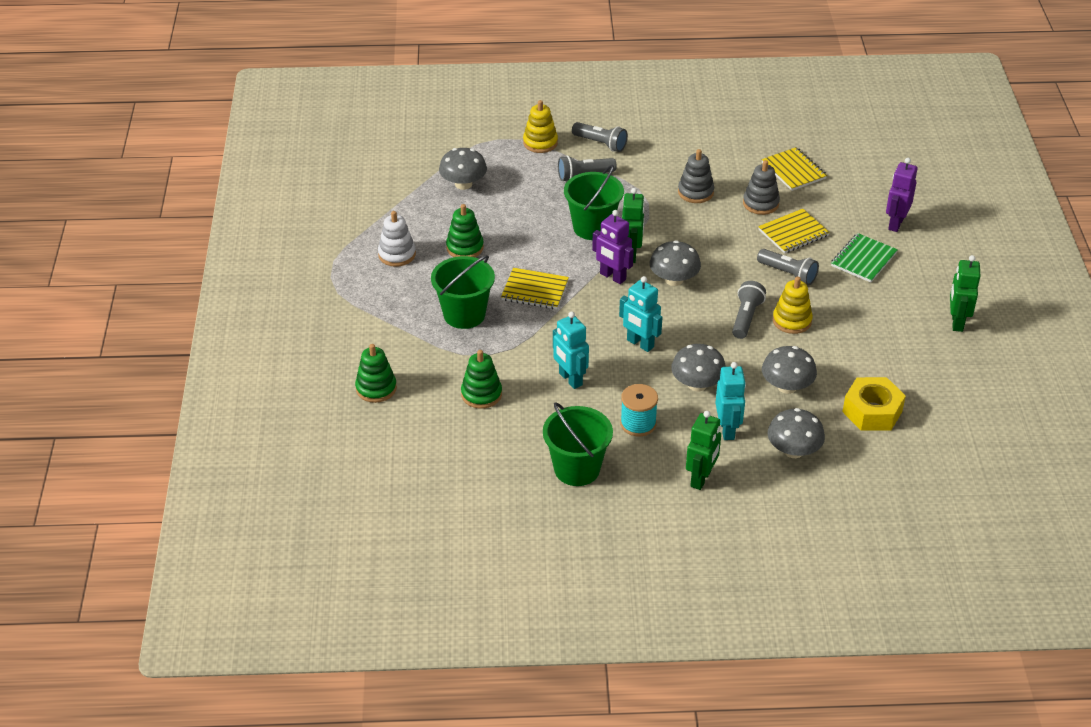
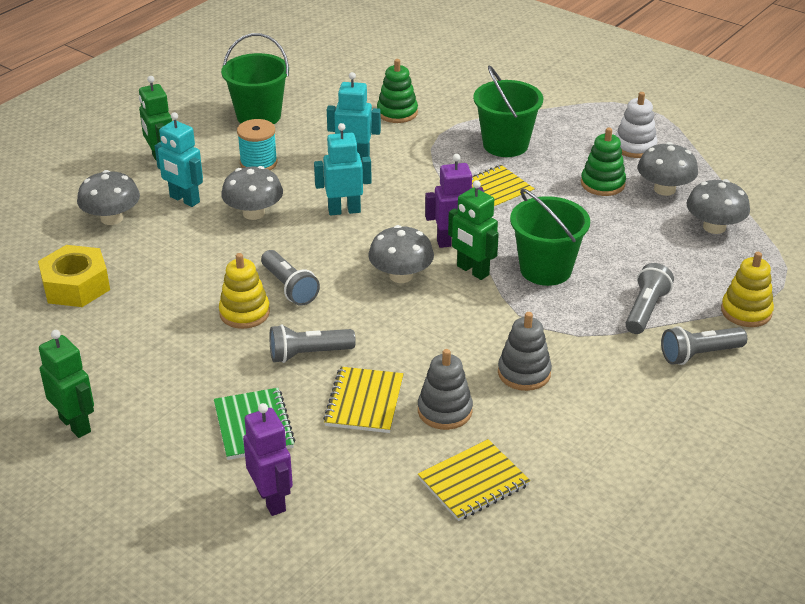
camera: 130 degrees right, 5 degrees down
green stacking toy [355,344,397,403] -> none
yellow notebook [762,147,827,191] -> yellow notebook turned 45 degrees counterclockwise [418,439,530,521]
grey mushroom [762,346,817,394] -> grey mushroom moved to [638,142,698,196]

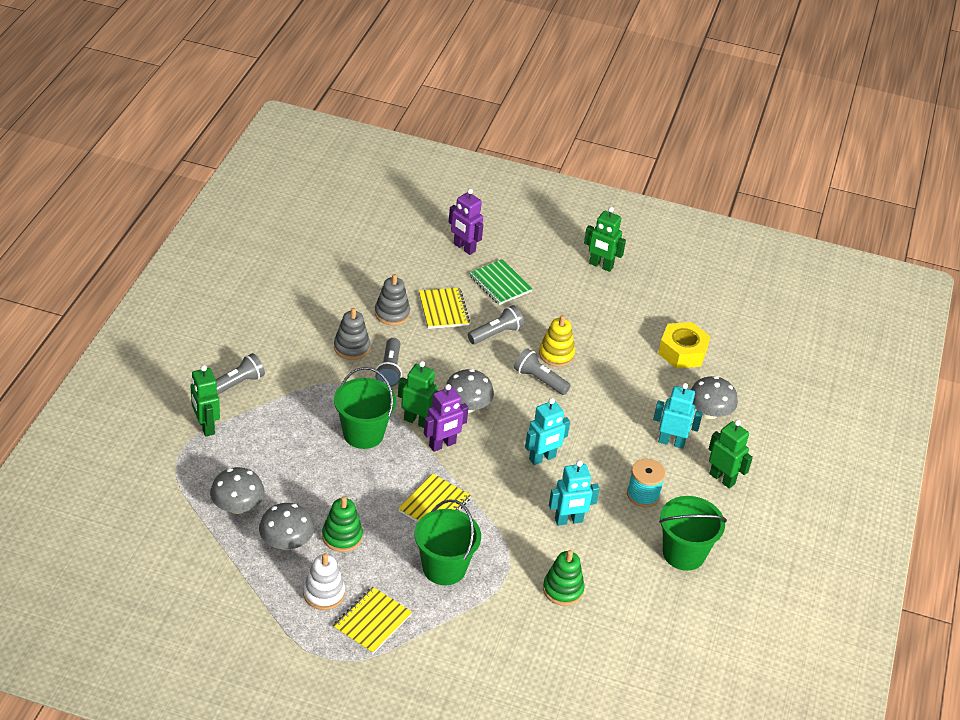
camera: 155 degrees right, 5 degrees up
grey mushroom [221,166,283,220] -> none
yellow notebook [418,439,530,521] -> yellow notebook moved to [333,587,412,654]
grey flashlight [625,263,674,334] -> grey flashlight moved to [375,338,402,387]
yellow stacking toy [721,252,774,327] -> green robot [191,365,220,436]

